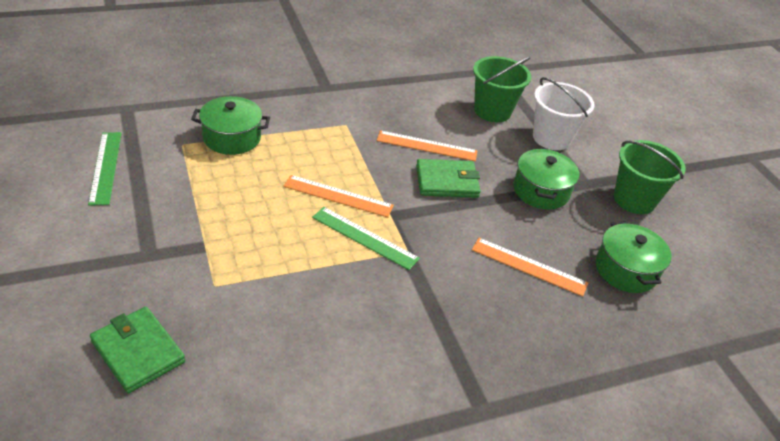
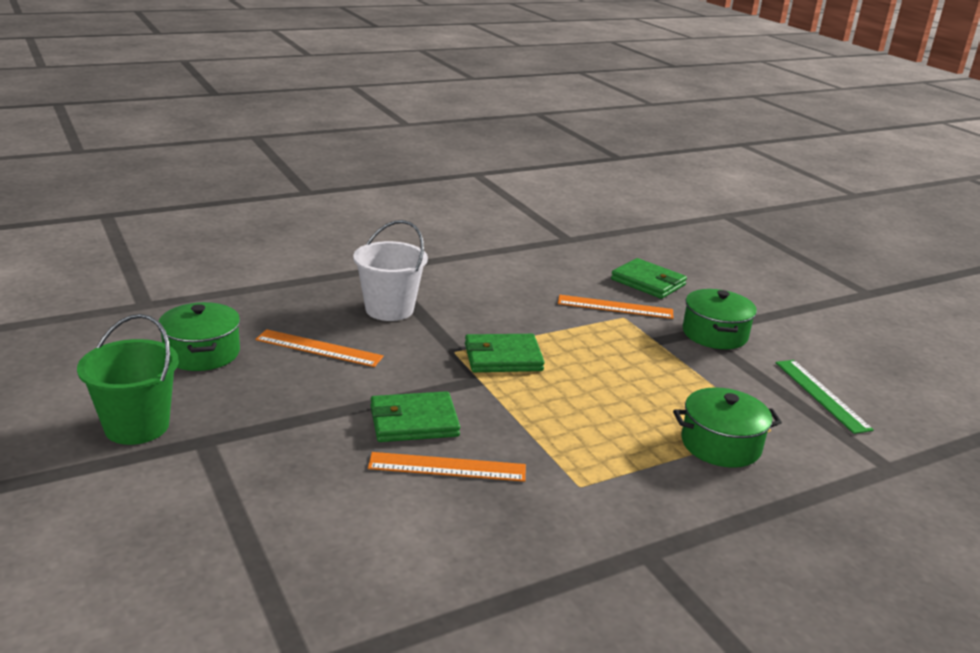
camera: 175 degrees right, 15 degrees down
orange ruler [283,175,394,217] -> orange ruler moved to [558,295,673,319]
green ruler [312,207,420,270] -> green wallet [465,334,545,372]
green bucket [473,56,531,122] -> none
green pot [513,148,580,210] -> green pot moved to [683,289,757,349]
white bucket [533,77,594,150] -> white bucket moved to [353,220,428,321]

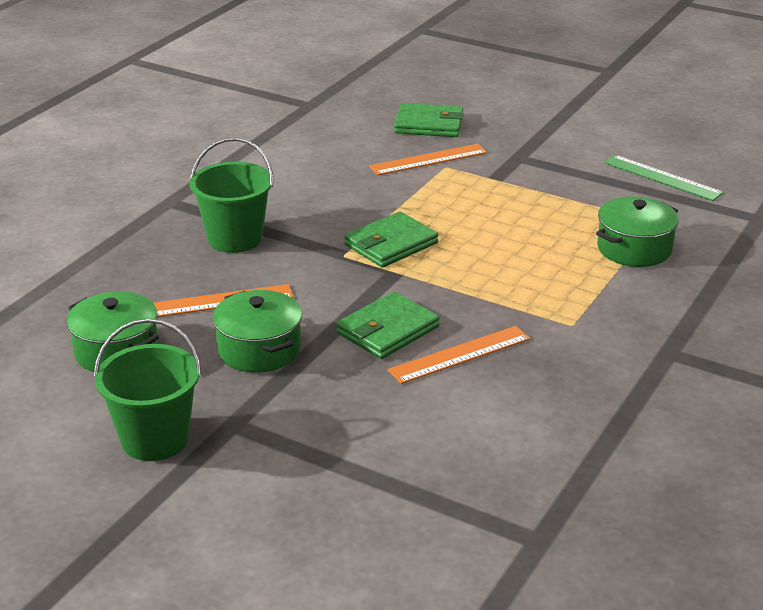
camera: 30 degrees left, 5 degrees up
white bucket [353,220,428,321] -> green bucket [190,138,273,253]
green pot [683,289,757,349] -> green pot moved to [212,290,302,373]

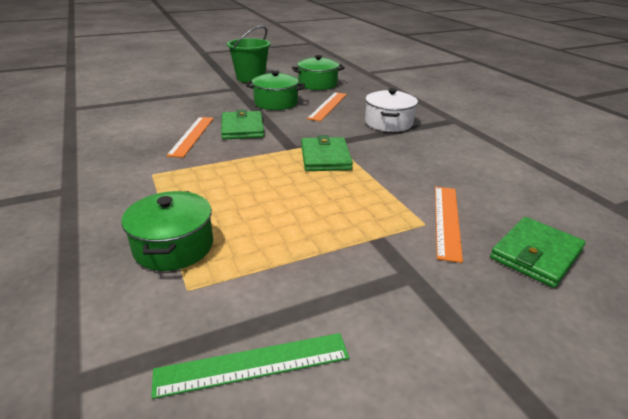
camera: 125 degrees right, 0 degrees up
green bucket [190,138,273,253] -> white pot [365,88,418,132]

